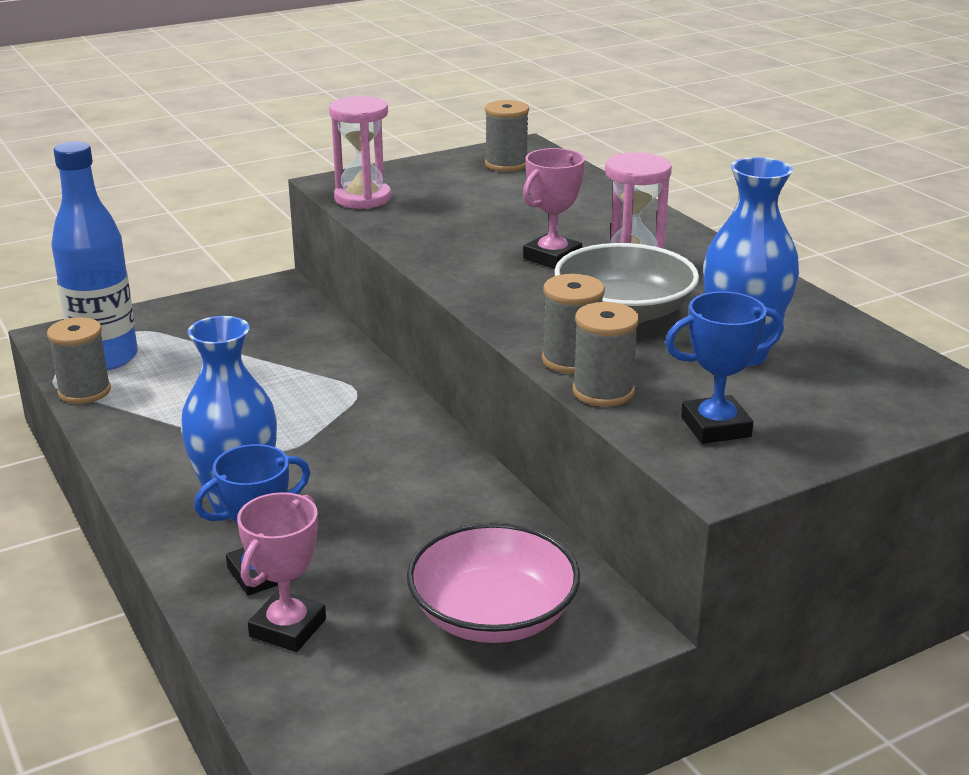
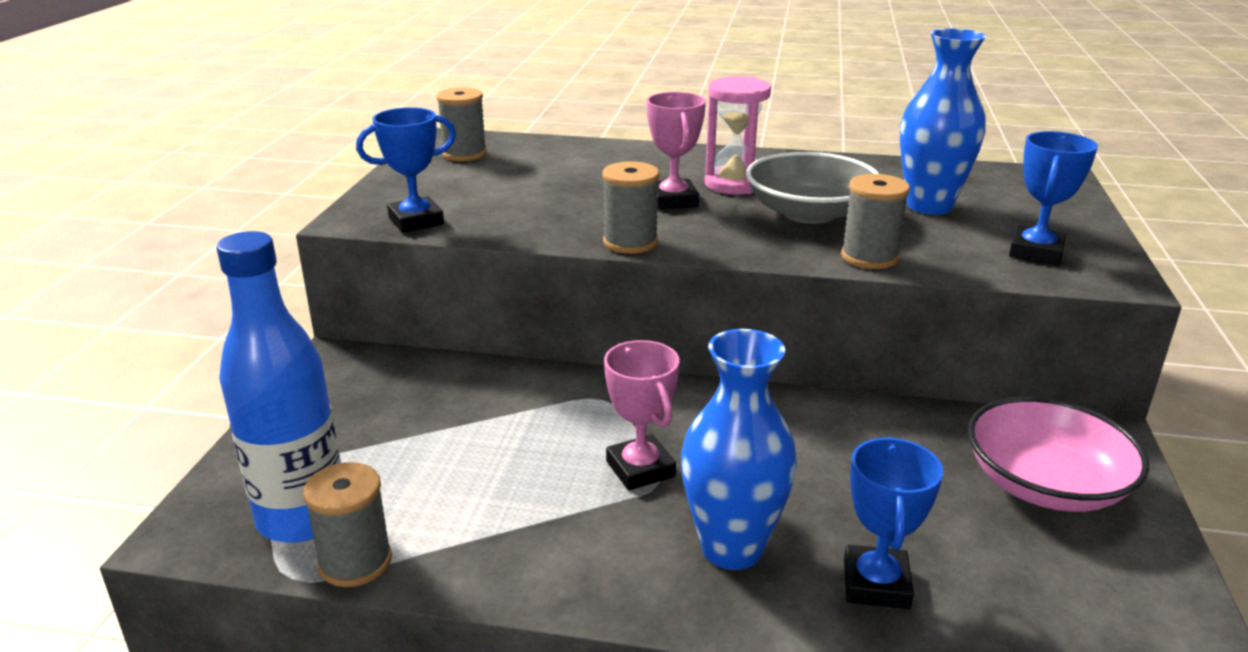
camera: 50 degrees left, 0 degrees up
pink trophy [237,492,326,652] -> pink trophy moved to [604,340,680,490]
pink hourglass [329,96,391,209] -> blue trophy [356,107,456,233]
grey spool [573,302,639,407] -> grey spool moved to [602,161,659,254]

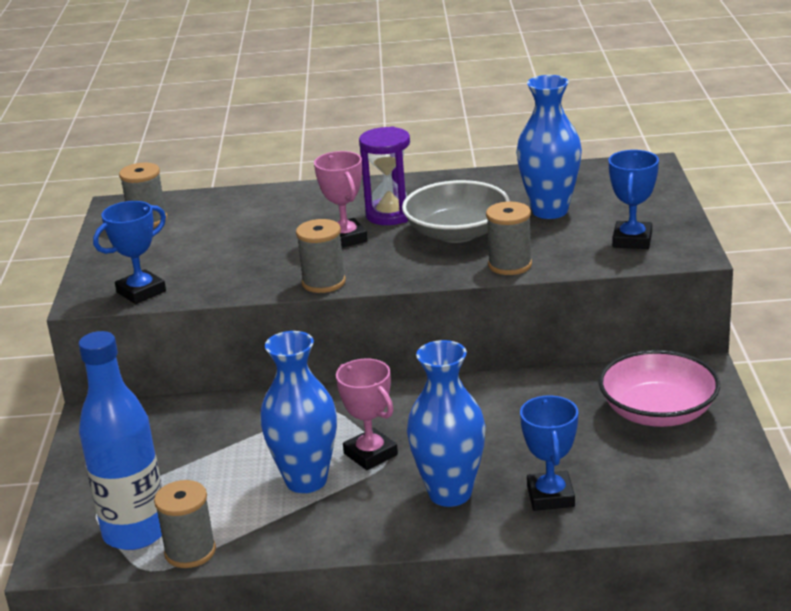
camera: 10 degrees left, 0 degrees up
pink hourglass [705,76,771,195] -> purple hourglass [359,126,410,225]
none -> blue vase [260,331,337,493]

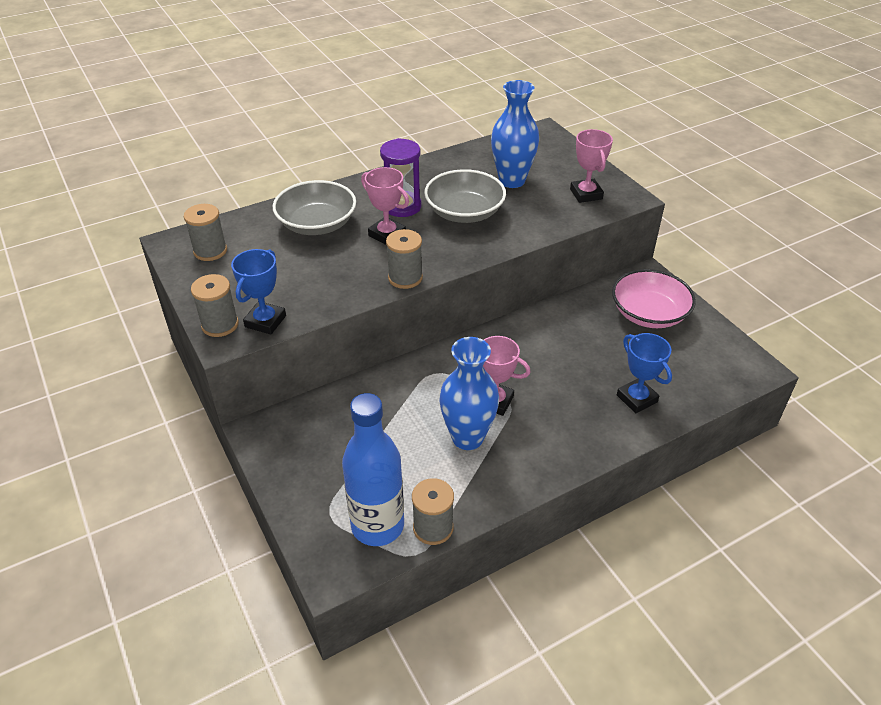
camera: 30 degrees left, 15 degrees up
blue vase [407,340,486,507] -> none
grey spool [486,201,532,275] -> grey spool moved to [191,274,239,337]
blue trophy [609,150,659,249] -> pink trophy [570,129,613,203]
none -> grey bowl [273,180,356,235]

